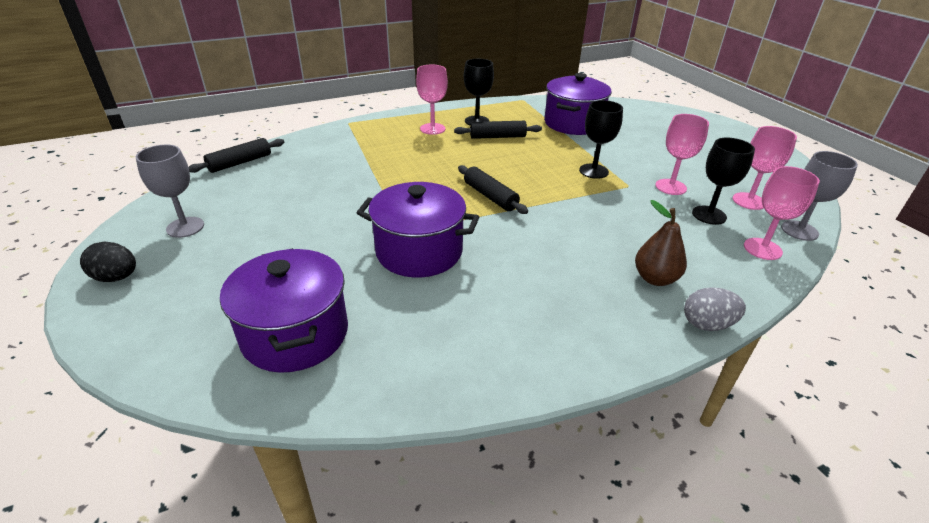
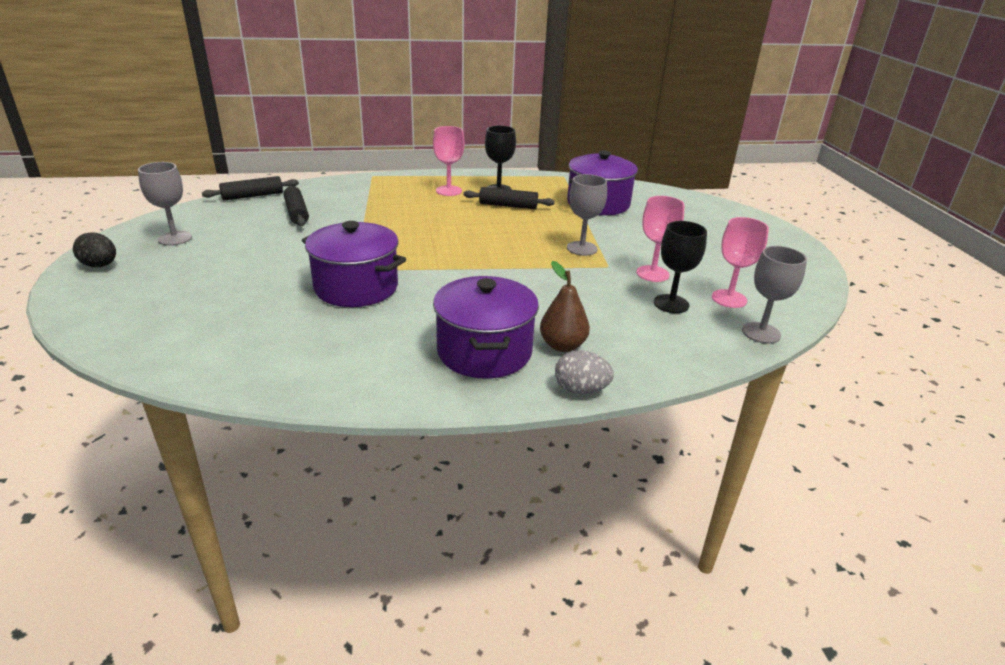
camera: 15 degrees right, 5 degrees down
purple pot [220,248,348,373] -> purple pot moved to [433,276,539,379]
black rolling pin [458,165,528,214] -> black rolling pin moved to [284,186,309,226]
black goblet [579,100,623,179] -> grey goblet [567,174,607,256]
pink goblet [744,166,820,260] -> none

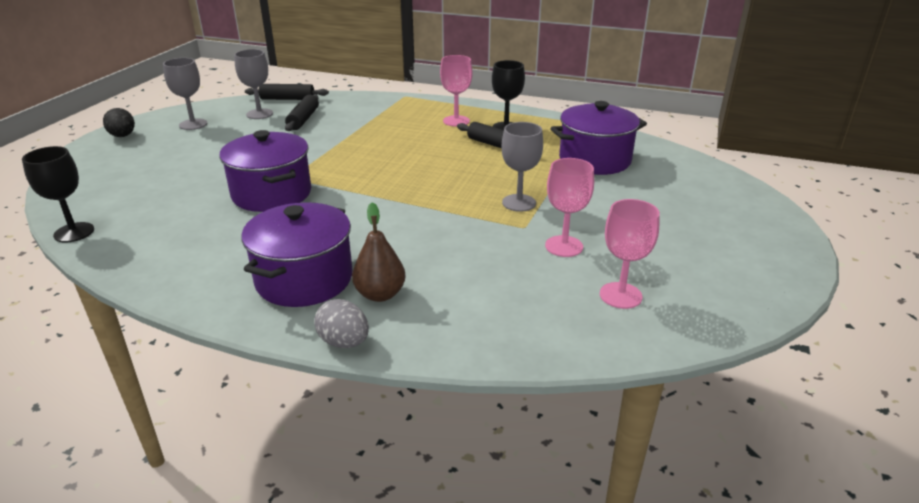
camera: 30 degrees right, 0 degrees up
black goblet [654,221,707,313] -> black goblet moved to [22,146,94,243]
grey goblet [742,246,807,344] -> grey goblet moved to [234,49,273,119]

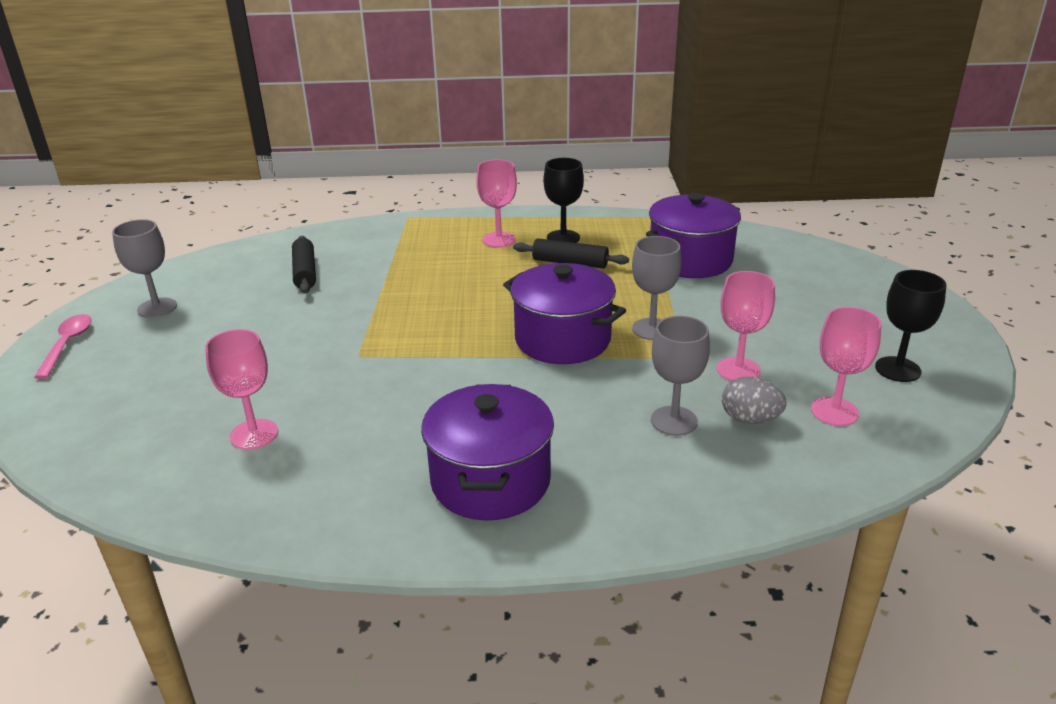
camera: 20 degrees left, 0 degrees up
black goblet [22,146,94,243] -> black goblet moved to [875,270,946,382]
black egg [103,108,135,137] -> pink spoon [34,314,91,379]
purple pot [219,130,311,212] -> purple pot moved to [503,263,626,364]
grey goblet [234,49,273,119] -> grey goblet moved to [651,316,710,436]
black rolling pin [245,84,329,100] -> none
grey egg [314,299,369,348] -> grey egg moved to [722,376,787,424]
brown pear [352,203,406,302] -> none
none -> pink goblet [205,329,278,450]

